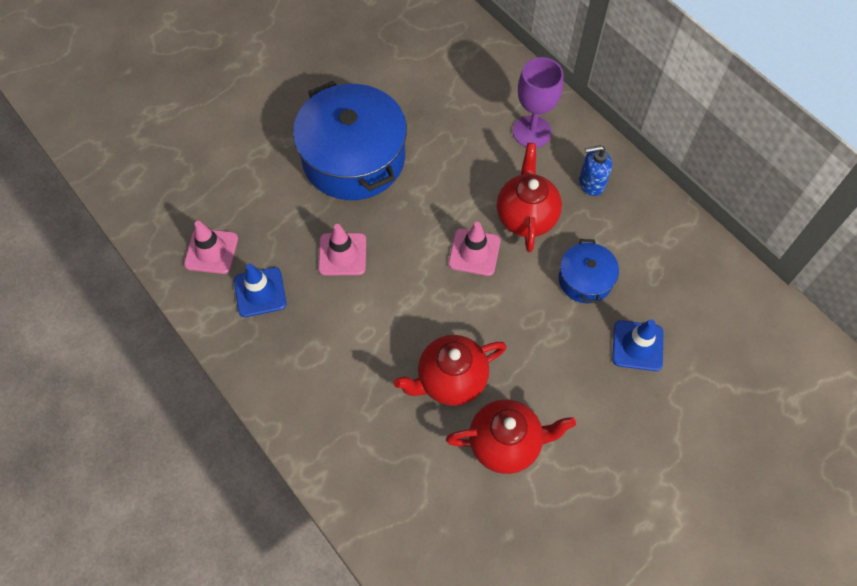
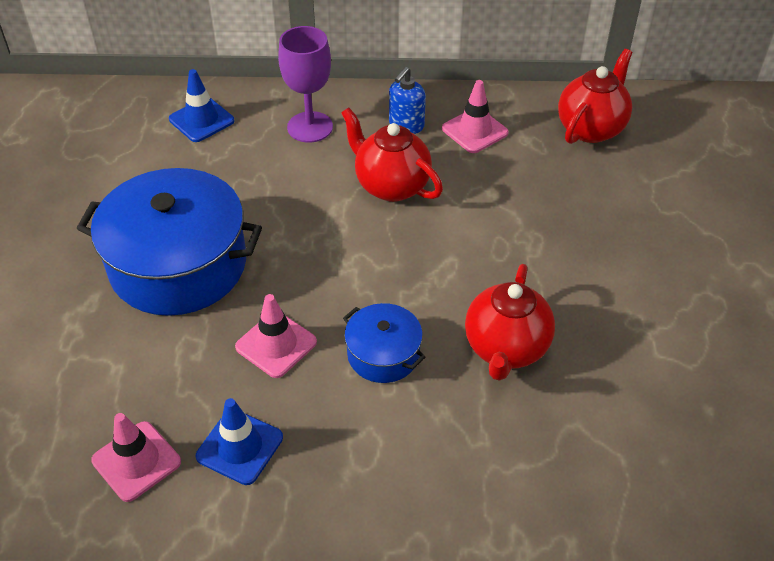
camera: 50 degrees left, 15 degrees down
red teapot [446,399,576,474] -> red teapot moved to [558,49,632,144]
pink traffic cone [448,222,501,276] -> pink traffic cone moved to [442,80,509,153]
blue pot [559,239,619,303] -> blue pot moved to [343,303,426,383]
blue traffic cone [612,319,664,371] -> blue traffic cone moved to [169,69,234,142]

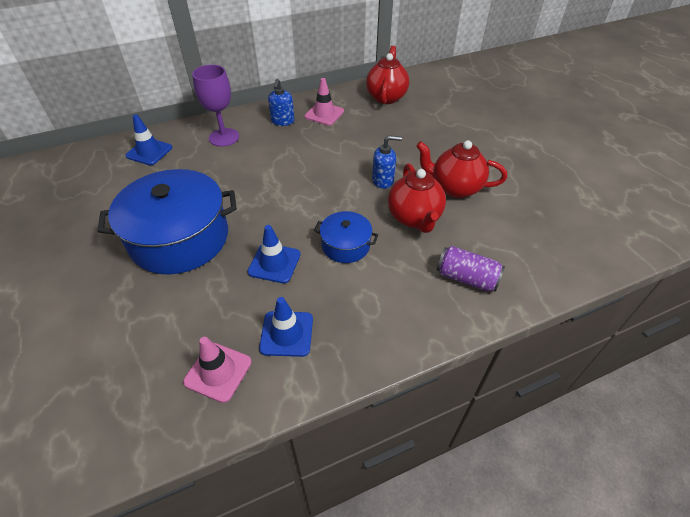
camera: 25 degrees left, 0 degrees up
pink traffic cone [235,294,317,378] -> blue traffic cone [247,225,301,283]
red teapot [341,107,443,202] -> red teapot moved to [416,140,507,198]
none -> blue soap dispenser [372,135,402,189]
none -> purple can [437,246,505,292]

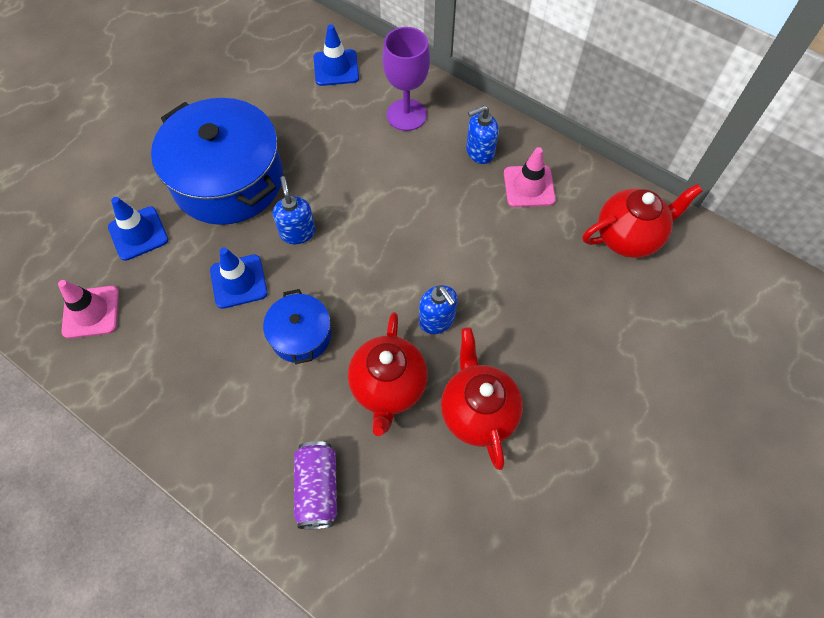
camera: 60 degrees right, 15 degrees up
blue traffic cone [259,297,313,357] -> blue traffic cone moved to [108,197,168,261]
red teapot [388,163,446,233] -> red teapot turned 45 degrees counterclockwise [348,312,428,436]
none -> blue soap dispenser [273,176,316,244]

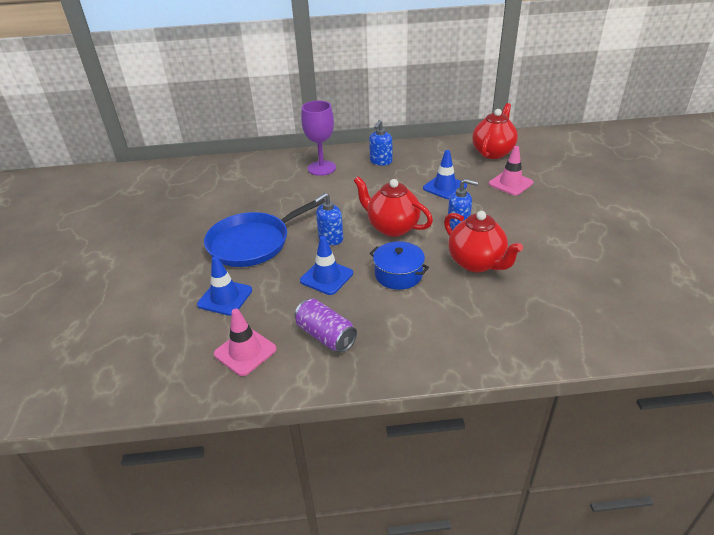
camera: 40 degrees left, 25 degrees down
blue pot [151,98,283,225] -> blue pan [204,199,325,267]
blue soap dispenser [273,176,316,244] -> blue soap dispenser turned 75 degrees counterclockwise [314,193,343,245]
purple can [294,441,337,529] -> purple can moved to [294,299,357,353]
blue traffic cone [314,24,359,86] -> blue traffic cone moved to [423,150,467,199]
red teapot [441,327,523,470] -> red teapot moved to [353,176,433,237]
pink traffic cone [504,147,556,207] -> pink traffic cone moved to [489,146,533,196]

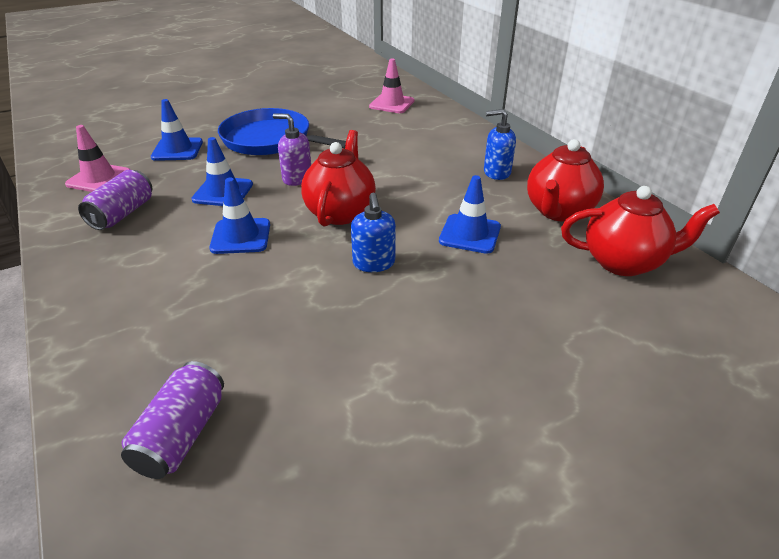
camera: 65 degrees right, 0 degrees up
purple goblet [301,101,336,176] -> none
blue soap dispenser [314,193,343,245] -> purple soap dispenser [273,114,311,186]
blue pot [370,241,429,290] -> blue traffic cone [209,178,270,254]
red teapot [444,211,523,273] -> red teapot moved to [527,139,604,222]
pink traffic cone [489,146,533,196] -> pink traffic cone moved to [369,58,414,113]
none -> purple can [121,361,224,479]

